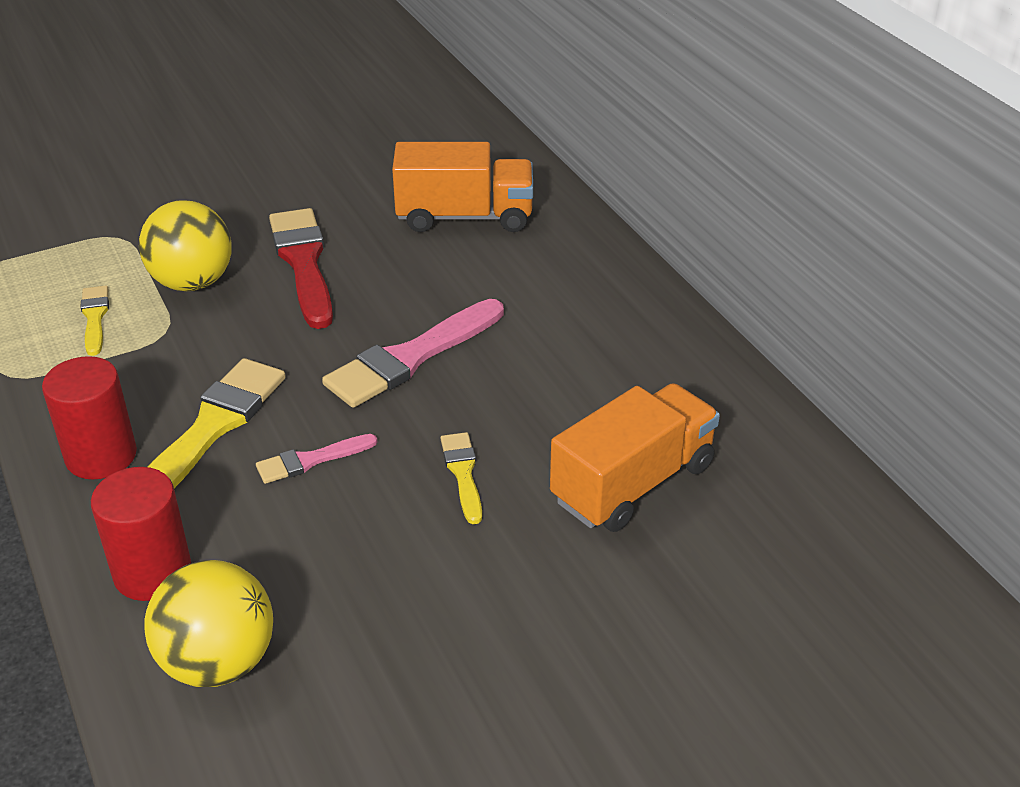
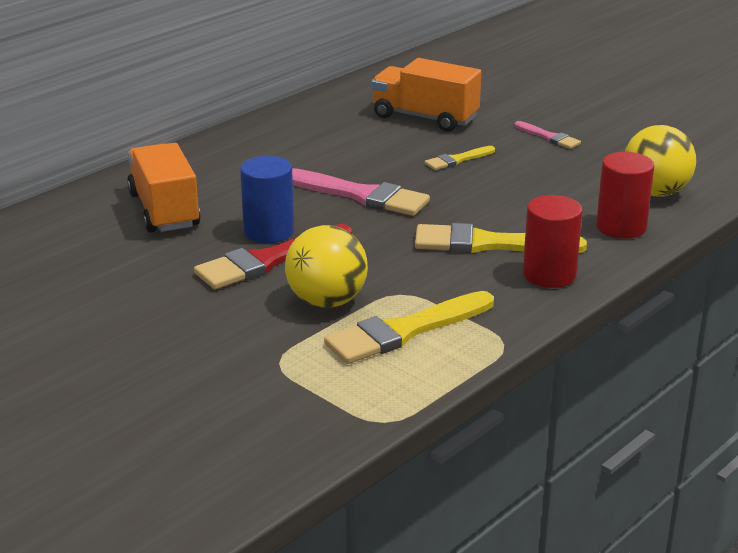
camera: 110 degrees left, 10 degrees down
yellow brush [80,285,109,356] -> yellow brush [324,291,494,364], size x1.90
pink brush [256,434,377,484] -> pink brush moved to [514,121,581,149]
none -> blue cylinder [240,156,294,243]

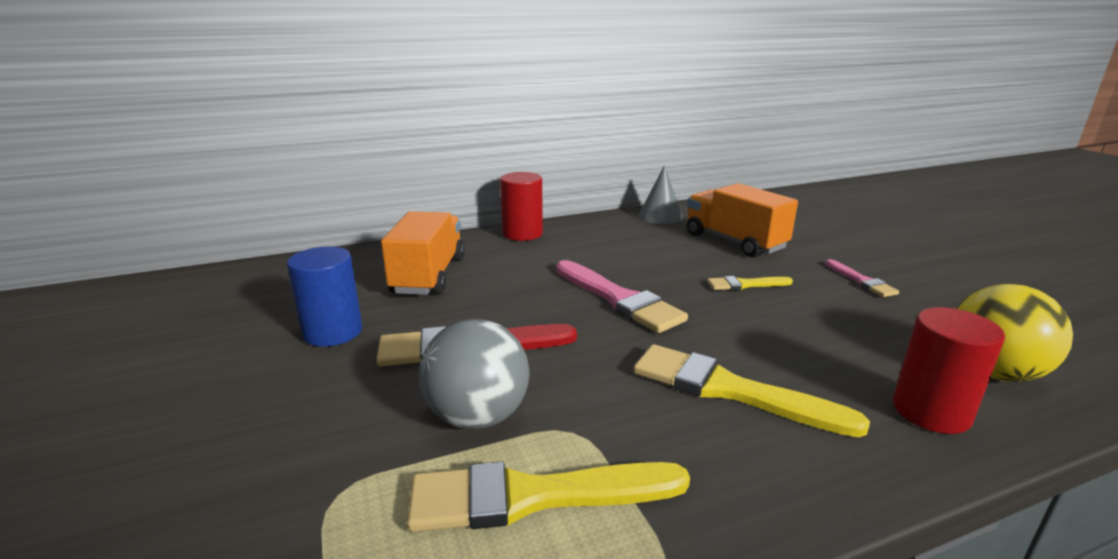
camera: 25 degrees right, 5 degrees down
blue cylinder [240,156,294,243] -> blue cylinder moved to [287,247,362,347]
yellow ball [285,225,368,308] -> grey ball [419,319,529,430]
red cylinder [523,195,583,288] -> red cylinder moved to [500,172,543,241]
none -> grey cone [638,165,683,224]

